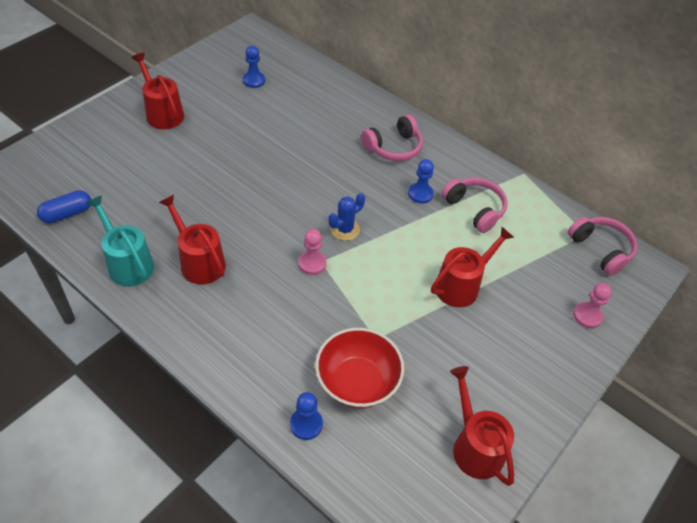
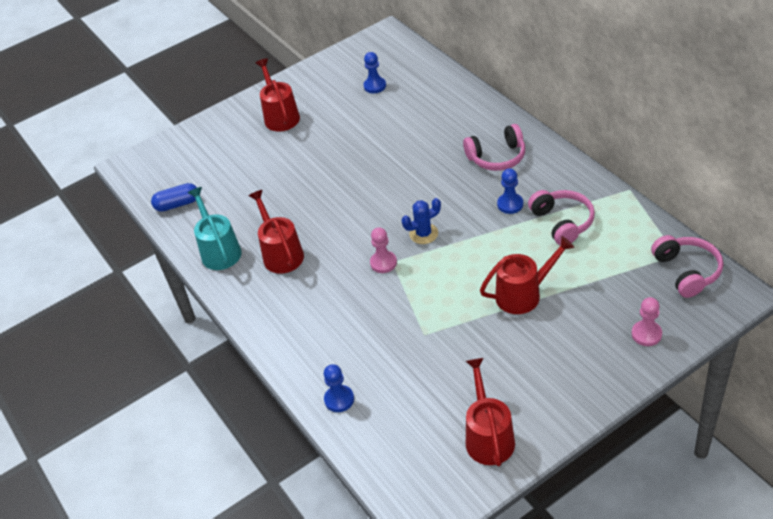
camera: 25 degrees right, 5 degrees down
red bowl [315,328,404,408] -> none

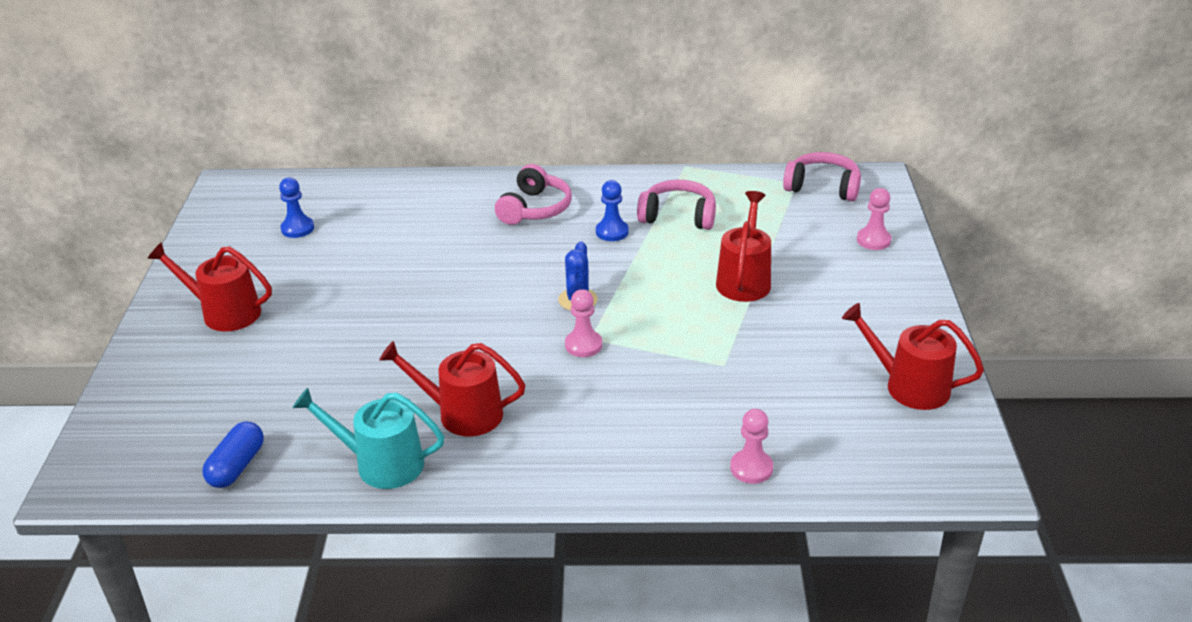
camera: 60 degrees left, 10 degrees down
blue pawn [324,364,354,412] -> pink pawn [730,409,773,484]

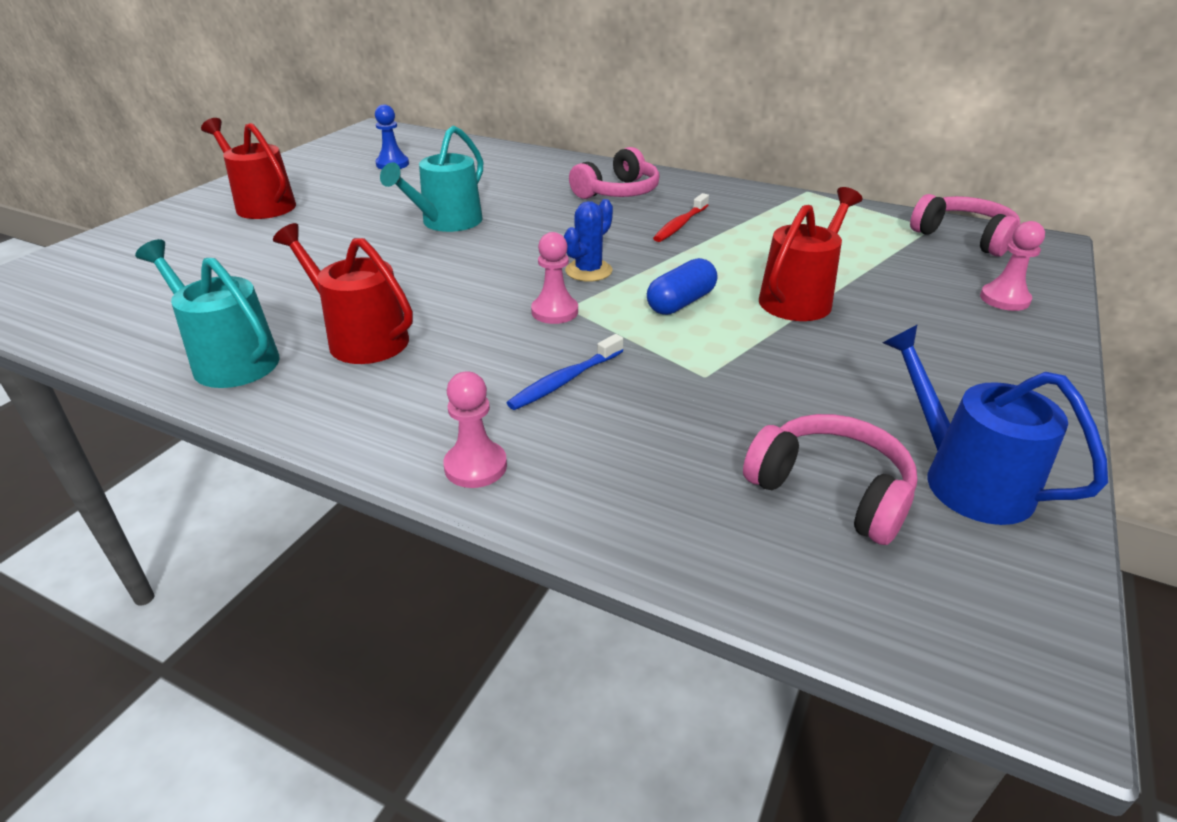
camera: 25 degrees right, 0 degrees up
blue capsule [202,421,264,488] -> blue capsule moved to [647,258,717,315]
blue pawn [596,180,629,241] -> red toothbrush [653,193,709,242]
pink headphones [637,180,716,230] -> pink headphones moved to [743,414,917,545]
pink pawn [730,409,773,484] -> pink pawn moved to [443,371,507,488]
red watering can [842,303,984,410] -> blue watering can [883,325,1108,525]
none -> turquoise watering can [380,125,483,232]
none -> blue toothbrush [507,334,623,410]

